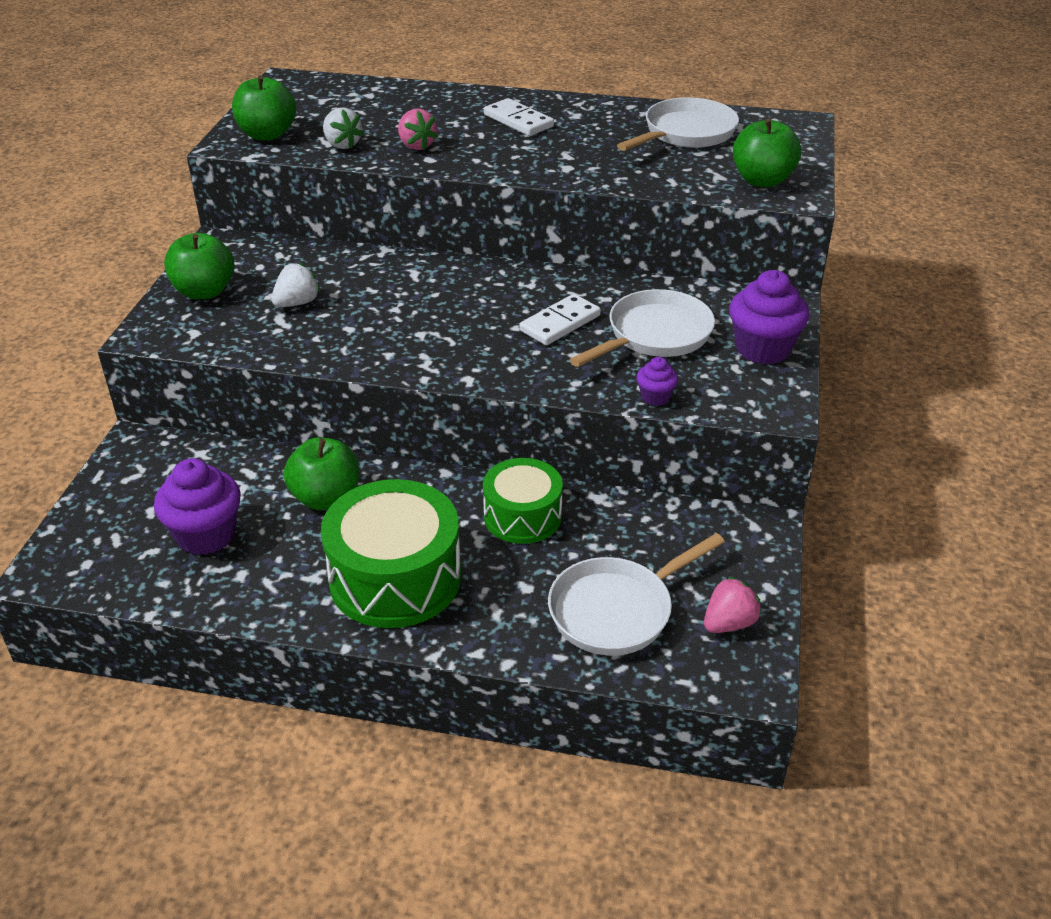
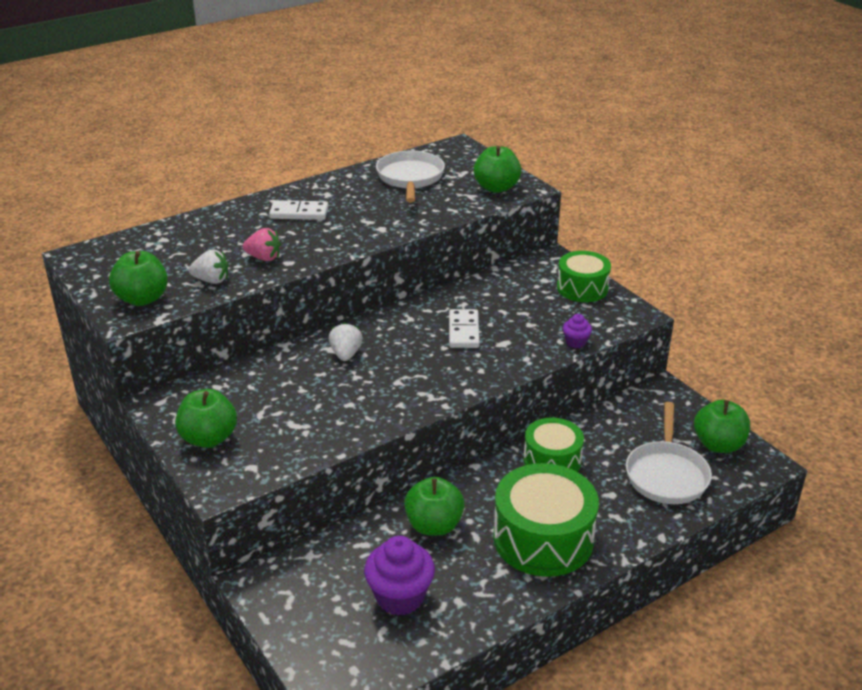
camera: 45 degrees left, 5 degrees down
white strawberry [271,262,320,307] -> white strawberry moved to [329,322,363,361]
white pan [570,289,715,367] -> none
pink strawberry [704,576,762,633] -> green apple [694,400,750,453]
purple cupcake [729,270,809,365] -> green drum [557,251,611,302]

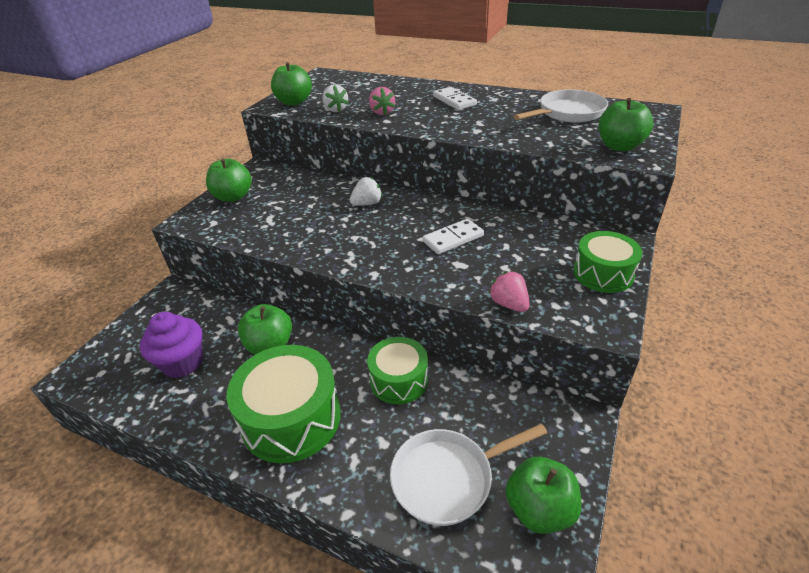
camera: 60 degrees right, 5 degrees up
purple cupcake [563,314,592,348] -> pink strawberry [488,271,530,312]

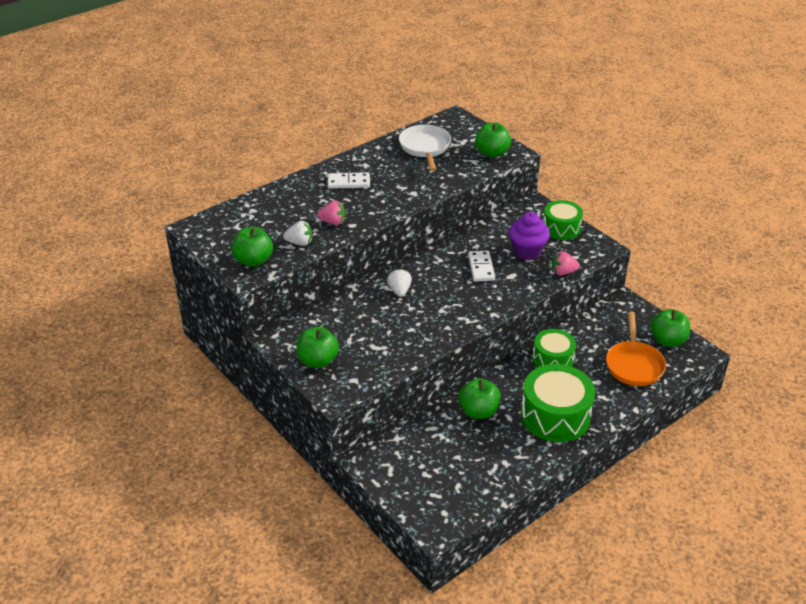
camera: 65 degrees left, 0 degrees up
purple cupcake [140,312,203,378] -> purple cupcake moved to [509,212,550,260]
white pan [390,424,547,526] -> orange pan [606,311,666,386]

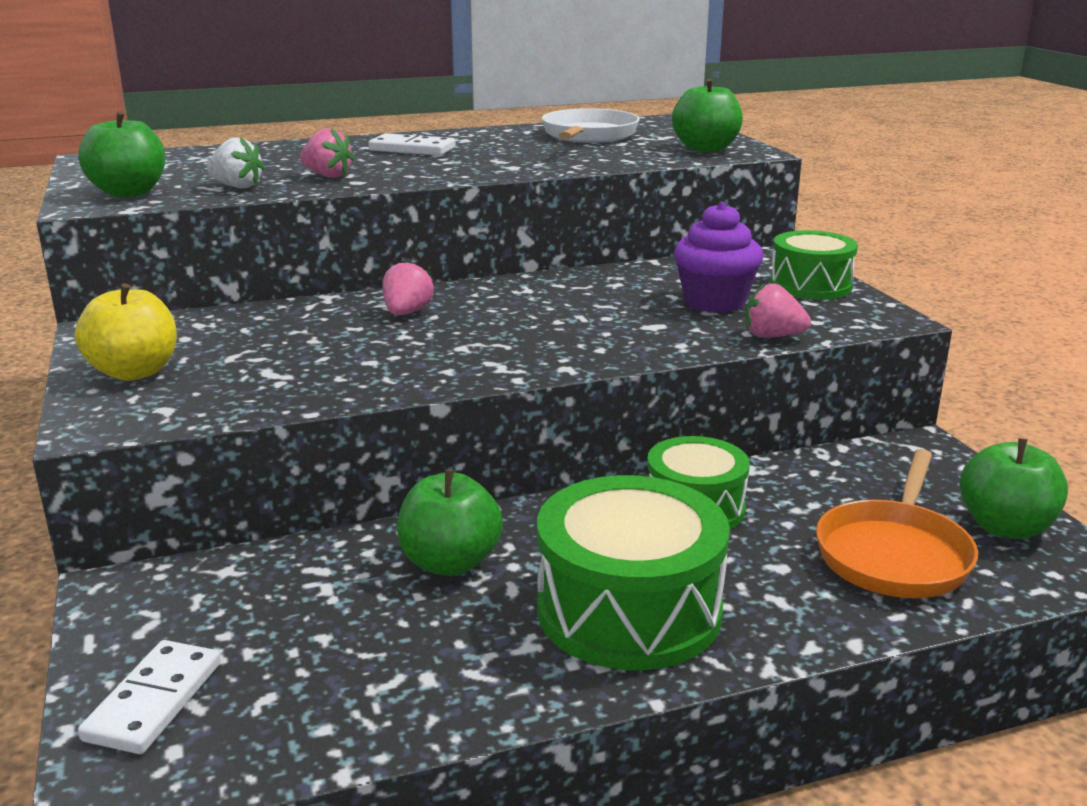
camera: 20 degrees right, 15 degrees down
green apple [296,327,339,368] -> yellow apple [75,283,177,381]
white strawberry [387,269,412,297] -> pink strawberry [382,260,434,315]
white domino [468,251,495,282] -> white domino moved to [78,640,221,754]

